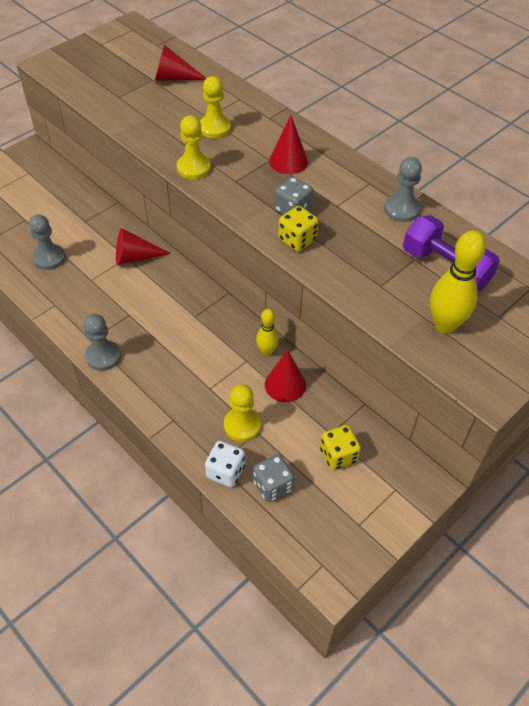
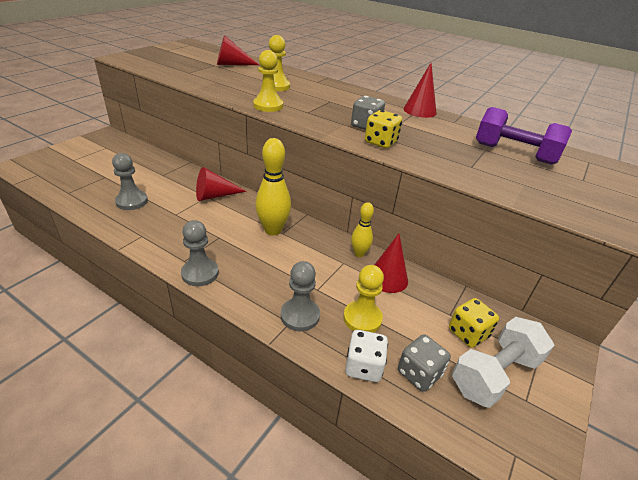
camera: 15 degrees left, 15 degrees down
red cone [269,115,308,174] -> red cone moved to [404,63,437,118]
grey pawn [384,157,422,222] -> grey pawn moved to [281,261,320,331]
yellow bowling pin [430,231,486,333] -> yellow bowling pin moved to [255,138,291,235]
none -> white dumbbell [452,317,555,408]

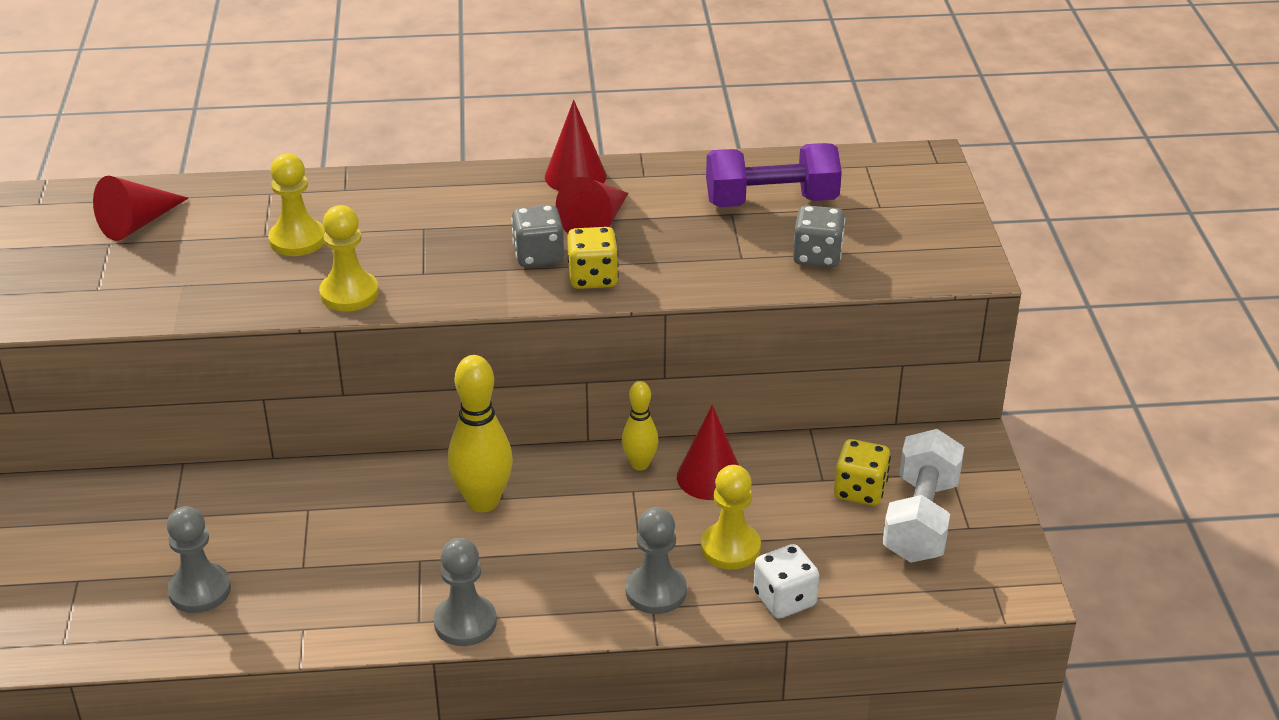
camera: 35 degrees left, 0 degrees up
red cone [196,167,247,201] -> red cone moved to [556,177,628,233]
grey dice [398,334,451,392] -> grey dice moved to [793,205,845,268]

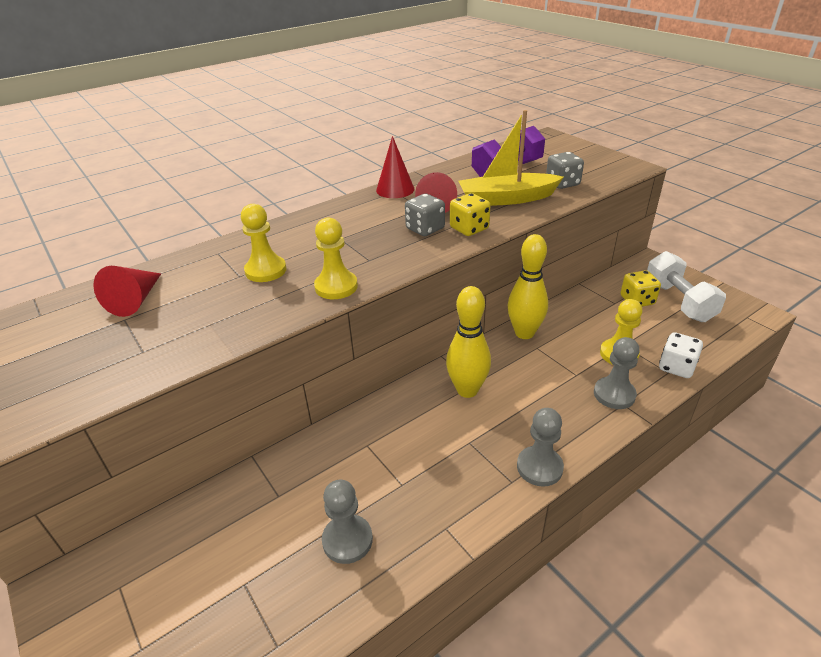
camera: 30 degrees left, 0 degrees up
yellow bowling pin [622,381,658,470] -> yellow bowling pin [508,234,548,339], size x1.70
red cone [677,405,739,500] -> none
none -> yellow boat [459,110,564,206]

